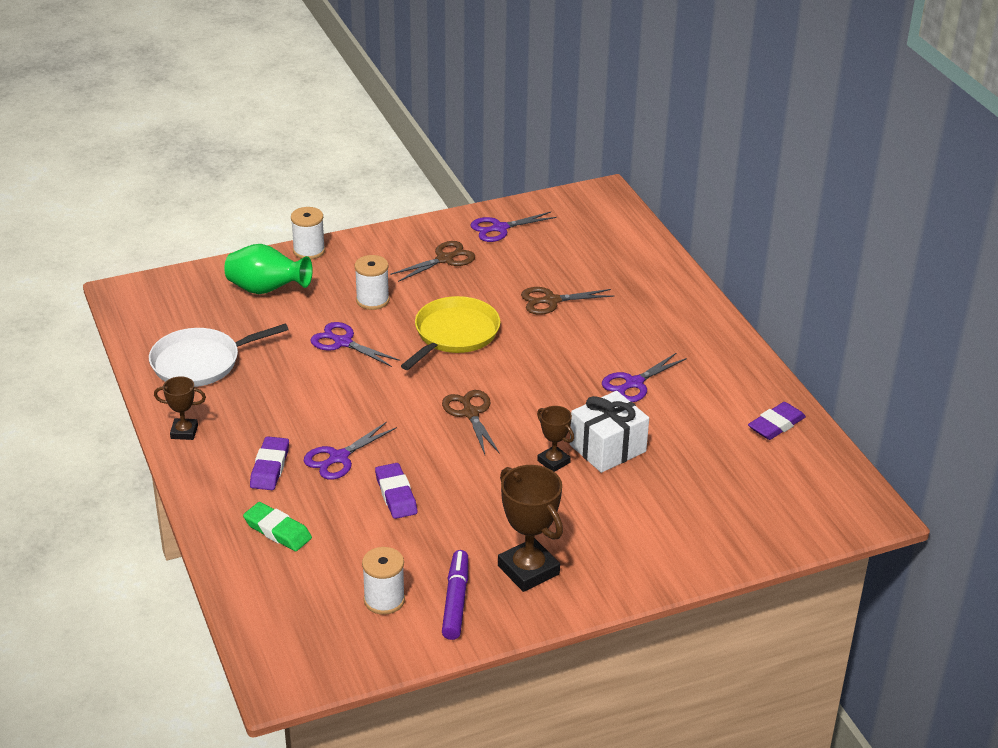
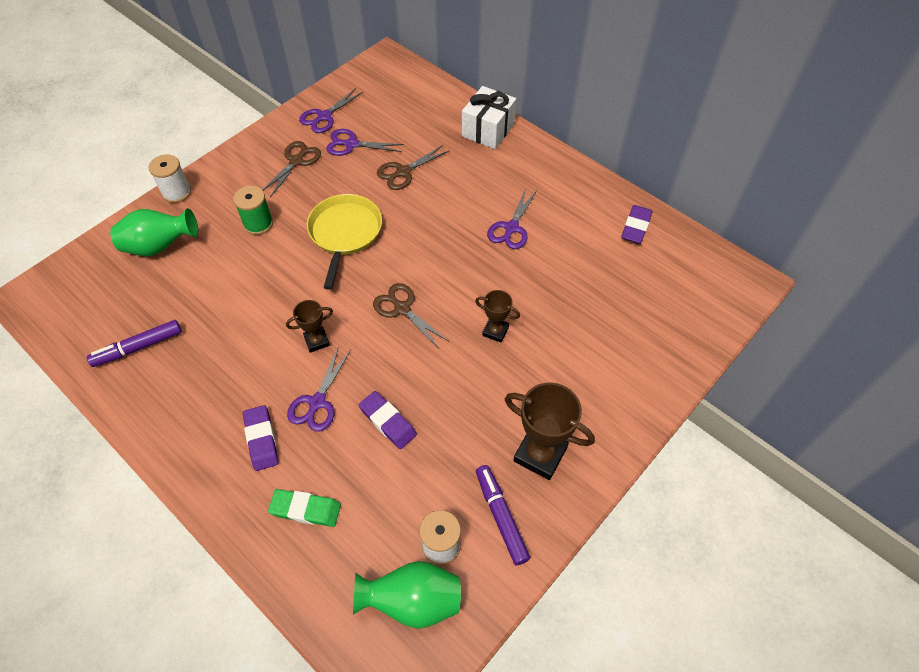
camera: 25 degrees left, 20 degrees up
white pan [149,323,289,387] -> purple marker [87,320,182,367]
brown trophy [154,376,206,440] -> brown trophy moved to [286,300,333,353]
purple scissors [310,322,400,367] -> purple scissors moved to [326,129,404,156]
white spool [355,255,389,310] -> green spool [233,186,273,235]
white gift [570,391,649,473] -> white gift moved to [462,86,516,149]
none -> green vase [353,561,461,629]

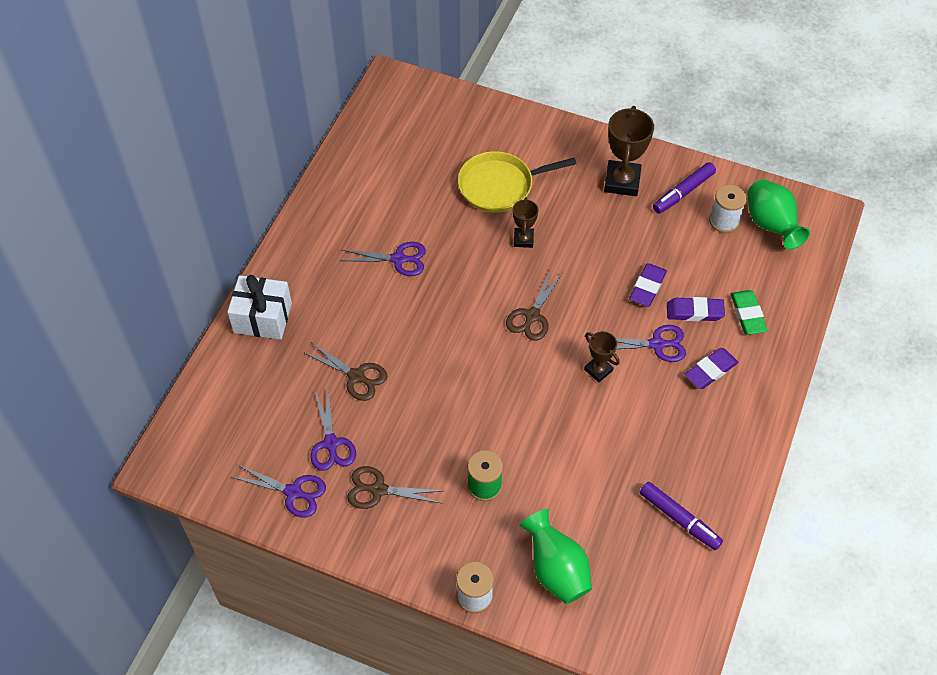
camera: 110 degrees left, 0 degrees up
yellow pan [307,194,382,290] -> yellow pan moved to [458,151,576,213]
purple eraser [621,205,653,244] -> purple eraser moved to [667,297,725,321]

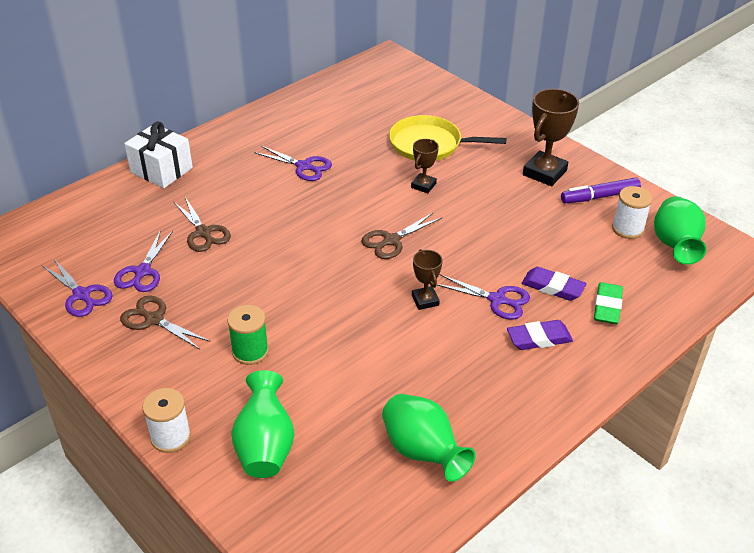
camera: 25 degrees right, 15 degrees down
purple eraser [629,263,667,307] -> none
purple marker [640,482,723,550] -> green vase [382,394,476,482]

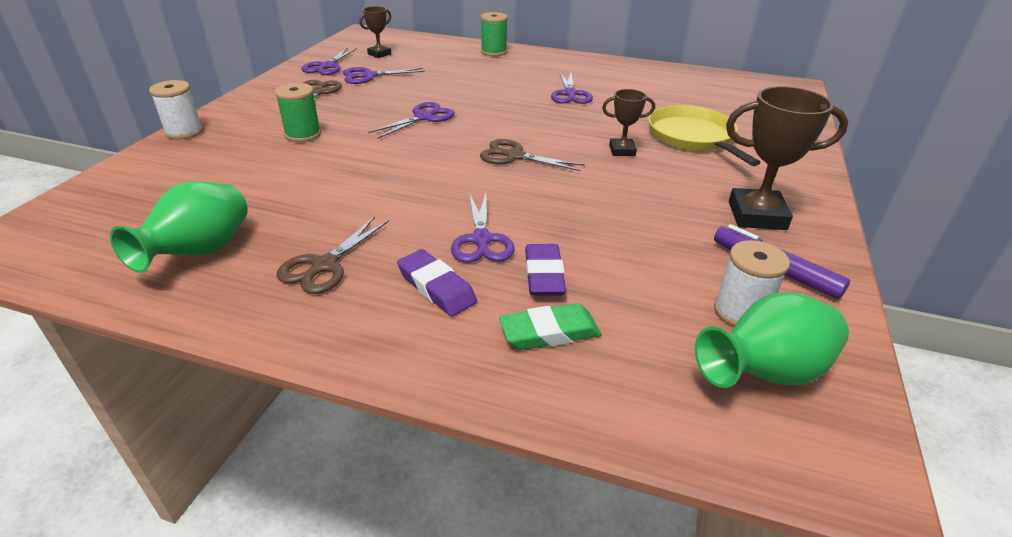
camera: 60 degrees right, 5 degrees down
white gift [124,122,193,188] -> green spool [481,12,508,56]
brown scissors [173,197,231,252] -> brown scissors moved to [277,217,389,294]
green vase [231,370,294,478] -> none
brown trophy [412,249,443,310] -> brown trophy moved to [360,6,391,58]
none -> purple scissors [368,102,455,139]

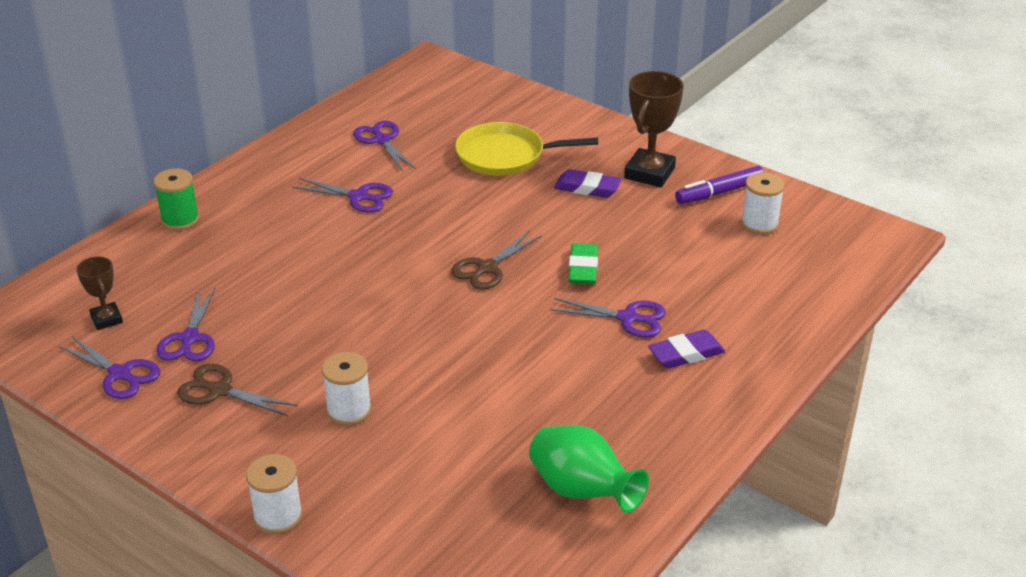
camera: 70 degrees left, 0 degrees up
green spool [275,83,321,142] -> white spool [322,352,371,426]
brown scissors [277,217,389,294] -> none
purple scissors [368,102,455,139] -> purple scissors moved to [353,121,416,171]
green eraser [499,303,601,350] -> green eraser moved to [568,243,598,284]
purple eraser [525,244,566,296] -> purple eraser moved to [554,169,622,198]
brown trophy [602,89,655,156] -> none
green vase [695,292,849,388] -> none

